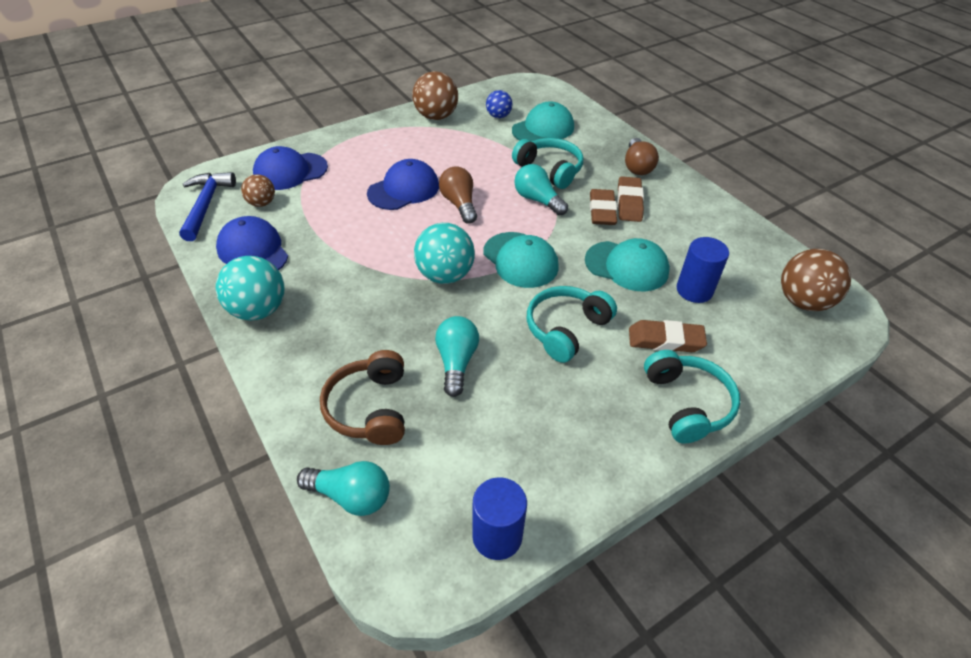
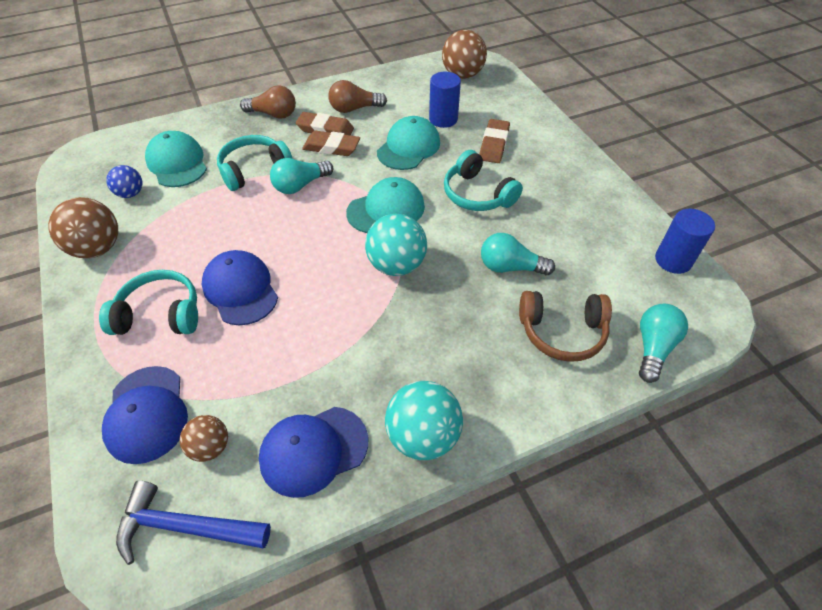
camera: 80 degrees left, 5 degrees up
brown light bulb [439,166,477,224] -> brown light bulb moved to [328,80,387,113]
turquoise headphones [644,350,740,444] -> turquoise headphones moved to [99,270,198,335]

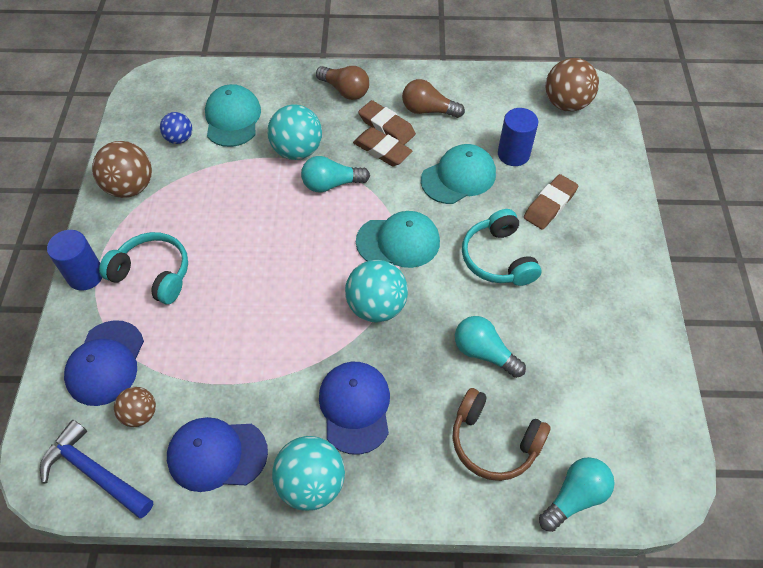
camera: 25 degrees right, 5 degrees up
blue cap [202,250,278,325] -> blue cap moved to [319,362,390,455]
turquoise headphones [217,135,293,191] -> turquoise ball [267,104,322,160]
blue cylinder [655,209,715,274] -> blue cylinder moved to [47,230,103,290]

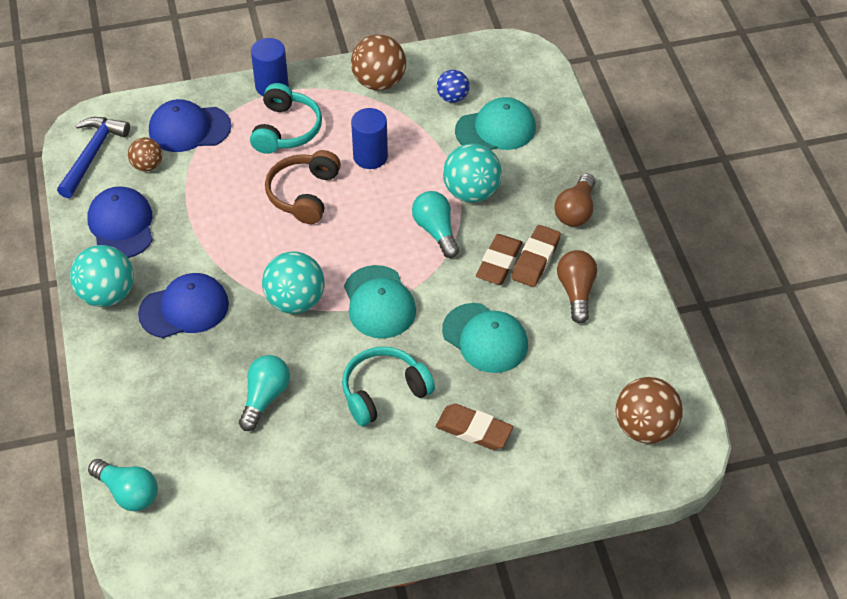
camera: 75 degrees right, 5 degrees down
brown headphones [452,388,551,481] -> brown headphones moved to [265,150,341,224]
blue cylinder [498,108,538,166] -> blue cylinder moved to [351,108,388,169]

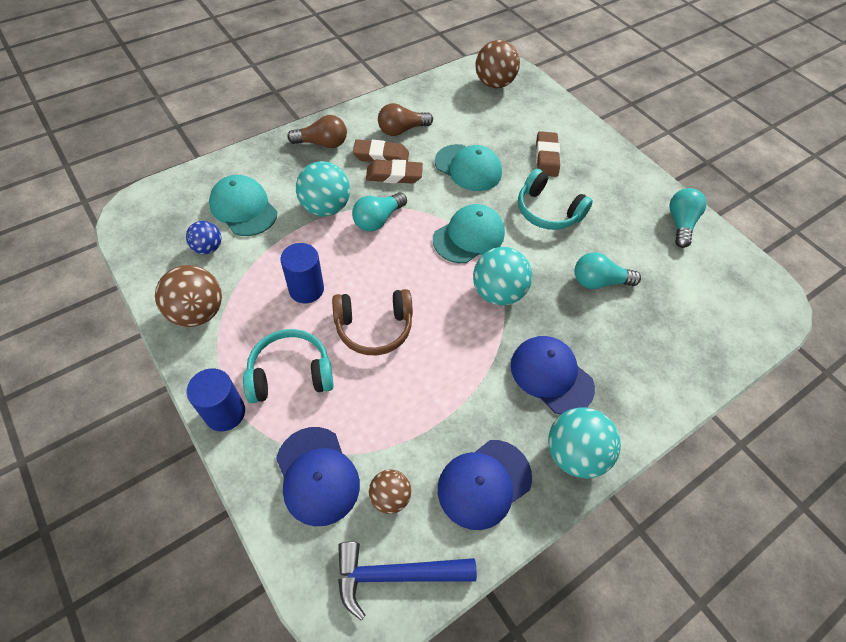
camera: 115 degrees left, 5 degrees up
turquoise light bulb [88,459,158,511] -> turquoise light bulb moved to [669,188,706,248]
turquoise cap [442,303,528,373] -> turquoise cap turned 105 degrees clockwise [435,144,502,191]

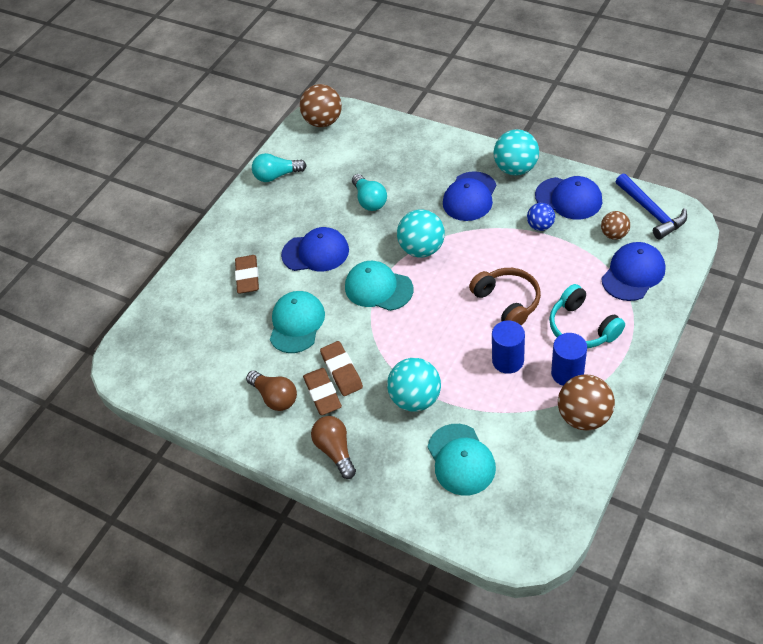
camera: 105 degrees left, 5 degrees down
blue ball [186,221,221,254] -> blue ball moved to [527,203,555,231]
blue cylinder [186,369,245,431] -> blue cylinder moved to [551,333,587,386]
turquoise cap [209,175,277,236] -> turquoise cap turned 45 degrees counterclockwise [428,424,496,496]
turquoise light bulb [352,192,407,232] -> none
brown ball [476,40,520,88] -> brown ball moved to [300,84,342,127]
turquoise headphones [518,169,593,230] -> blue cap [281,227,349,271]
brown eraser [536,131,560,177] -> brown eraser turned 75 degrees counterclockwise [235,255,259,294]

